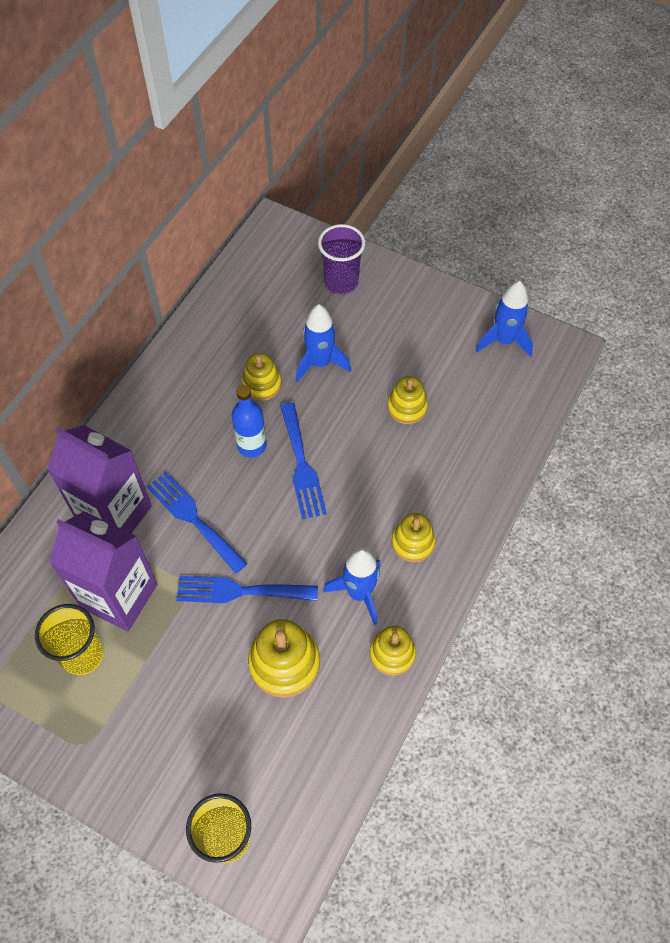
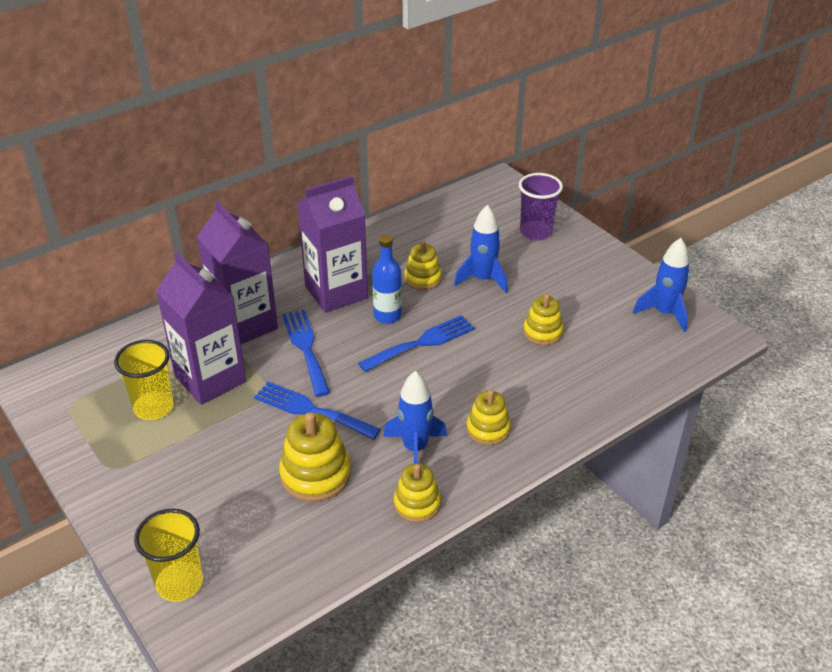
camera: 25 degrees right, 20 degrees down
blue fork [280,402,327,519] -> blue fork turned 135 degrees counterclockwise [358,315,475,372]
none -> purple carton [297,176,368,313]

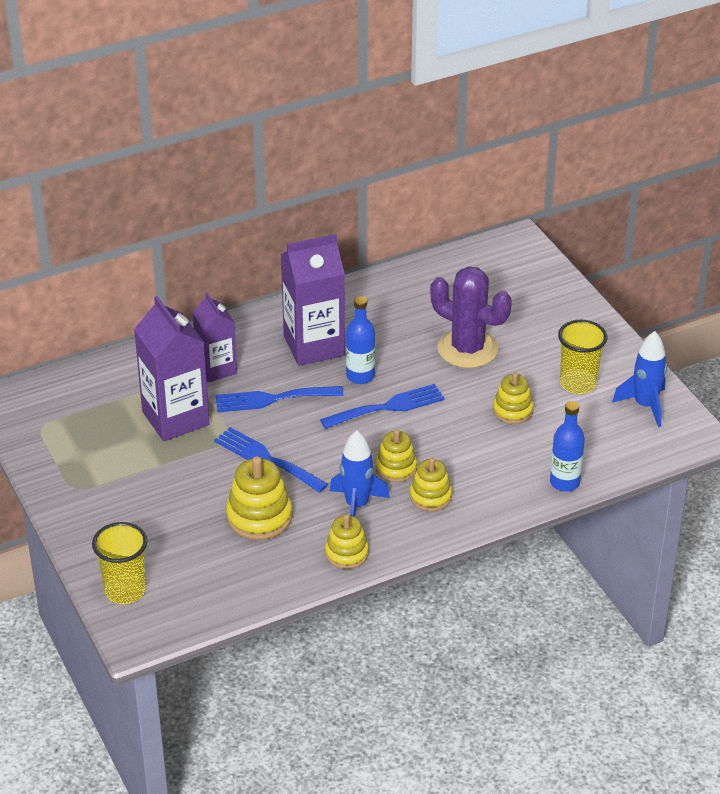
camera: 10 degrees right, 0 degrees up
yellow cup [114,340,174,420] -> yellow cup moved to [558,320,607,394]
purple carton [196,201,278,344] -> purple carton [192,292,237,382], size x0.64
blue fork [282,310,330,397] -> blue fork turned 90 degrees counterclockwise [216,386,343,412]
yellow stacking toy [404,241,442,290] -> yellow stacking toy moved to [376,429,417,482]
blue rocket [454,205,508,293] -> purple cactus [430,266,512,368]
purple cup [519,173,563,241] -> none
none -> blue bottle [550,401,585,492]

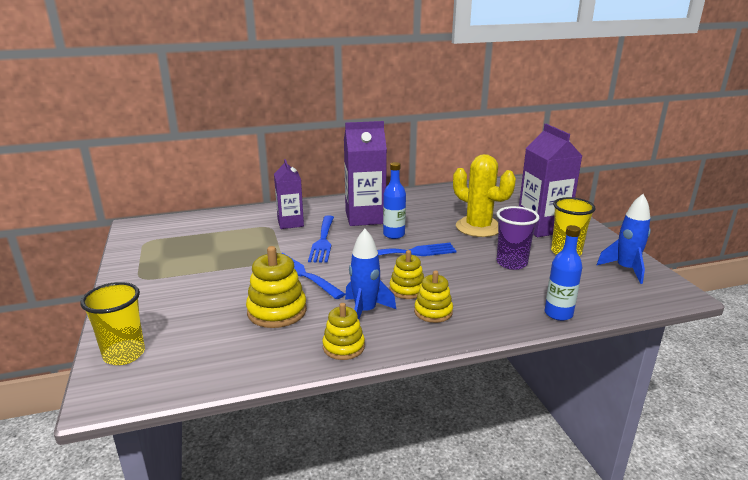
camera: 10 degrees right, 15 degrees down
purple carton [134,296,210,441] -> purple carton moved to [519,124,582,237]
blue fork [216,386,343,412] -> blue fork turned 90 degrees counterclockwise [308,215,334,263]
purple cactus [430,266,512,368] -> yellow cactus [453,154,516,237]
yellow stacking toy [493,372,534,424] -> purple cup [497,206,539,270]

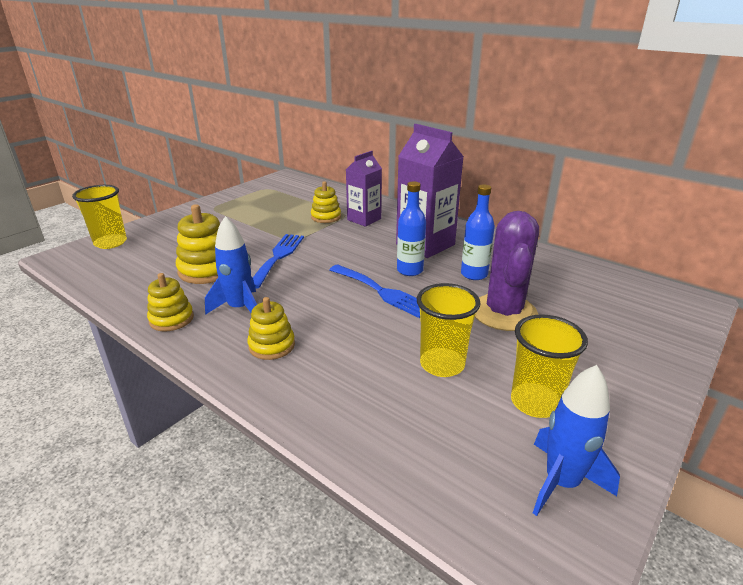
camera: 55 degrees right, 5 degrees up
blue fork [308,215,334,263] -> none
yellow stacking toy [389,250,424,299] -> yellow stacking toy moved to [311,181,341,223]
yellow cactus [453,154,516,237] -> purple cactus [475,211,539,331]
purple cup [497,206,539,270] -> yellow cup [417,283,481,377]
purple carton [519,124,582,237] -> none
blue bottle [545,225,582,321] -> blue bottle moved to [461,184,495,280]

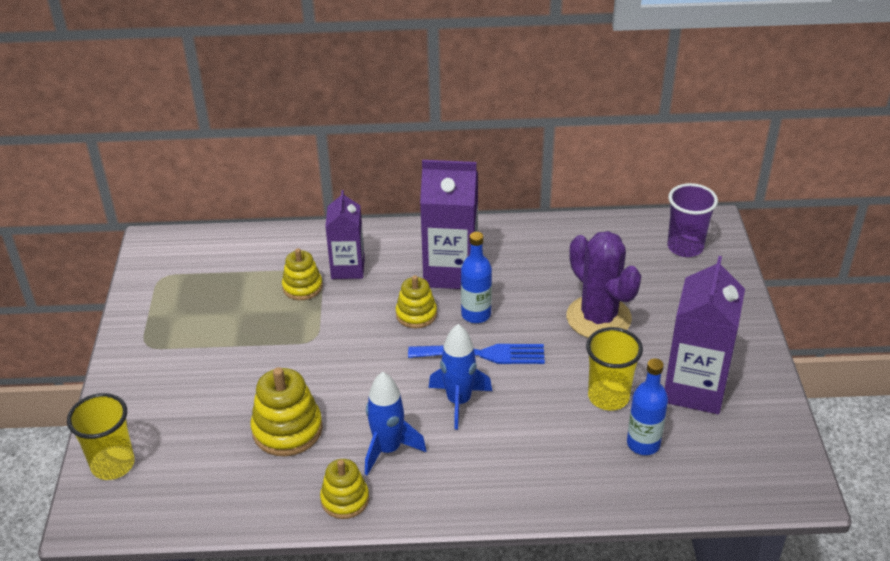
camera: 40 degrees left, 10 degrees up
yellow stacking toy [247,297,295,360] -> yellow stacking toy moved to [396,275,437,328]
blue fork [253,234,304,289] -> none
blue bottle [461,184,495,280] -> blue bottle moved to [627,358,668,455]
yellow cup [511,314,588,418] -> purple carton [665,256,745,414]
blue rocket [533,365,620,516] -> blue rocket moved to [429,324,492,430]
none -> purple cup [667,183,718,257]

